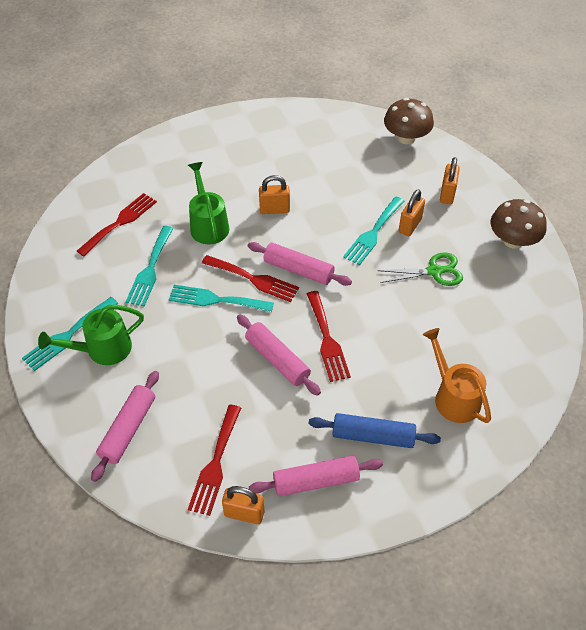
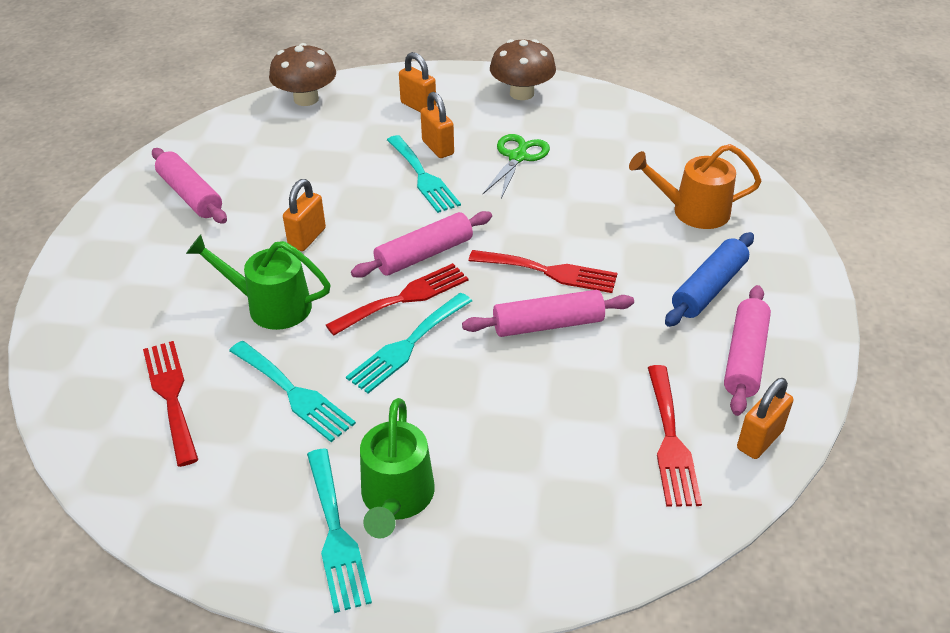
camera: 60 degrees left, 10 degrees down
pink rolling pin [91,371,159,482] -> pink rolling pin moved to [152,148,227,224]
red fork [188,405,241,516] -> red fork turned 45 degrees clockwise [648,365,702,507]

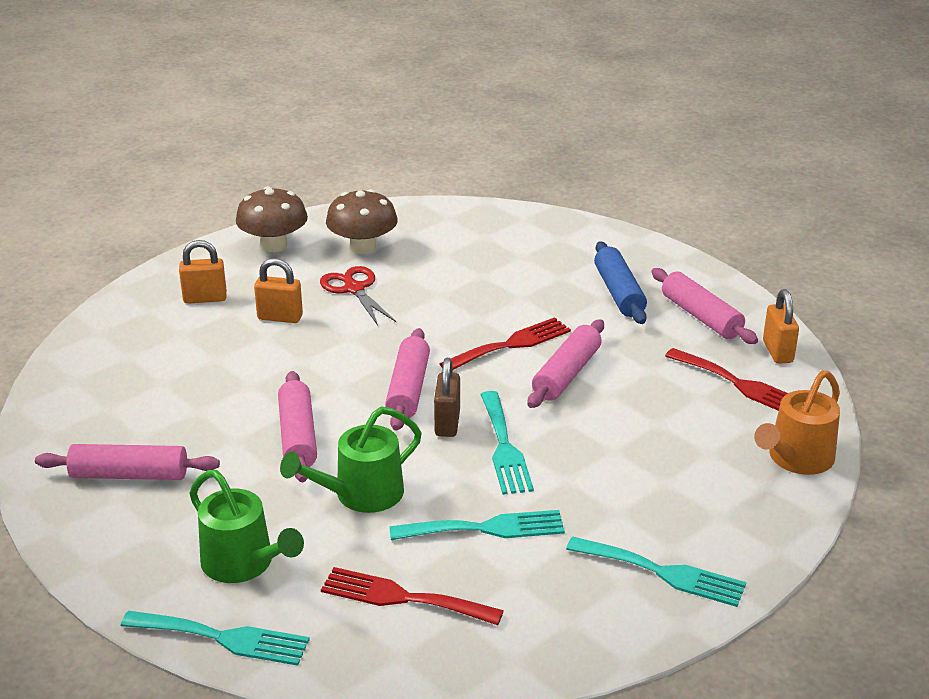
camera: 50 degrees left, 10 degrees down
brown mushroom [269,43,336,106] -> brown mushroom moved to [326,189,398,254]
orange padlock [283,179,326,251] -> pink rolling pin [278,371,317,482]
red fork [326,263,469,336] -> brown padlock [434,358,460,437]
green watering can [360,398,435,539] -> green watering can moved to [189,470,304,583]
turquoise fork [387,135,461,213] -> turquoise fork moved to [121,611,310,666]
green scissors [483,134,550,199] -> red scissors [320,266,396,326]
orange watering can [629,144,761,229] -> orange watering can moved to [754,370,840,475]

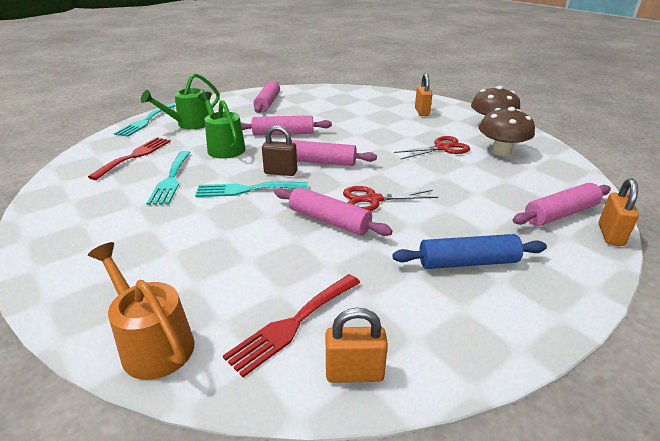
camera: 95 degrees right, 0 degrees up
orange padlock [254,258,303,323] -> orange padlock moved to [598,179,639,246]
red fork [440,317,571,370] -> red scissors [343,186,438,211]
turquoise fork [566,536,746,607] -> none
pink rolling pin [651,268,758,344] -> pink rolling pin moved to [513,183,611,226]

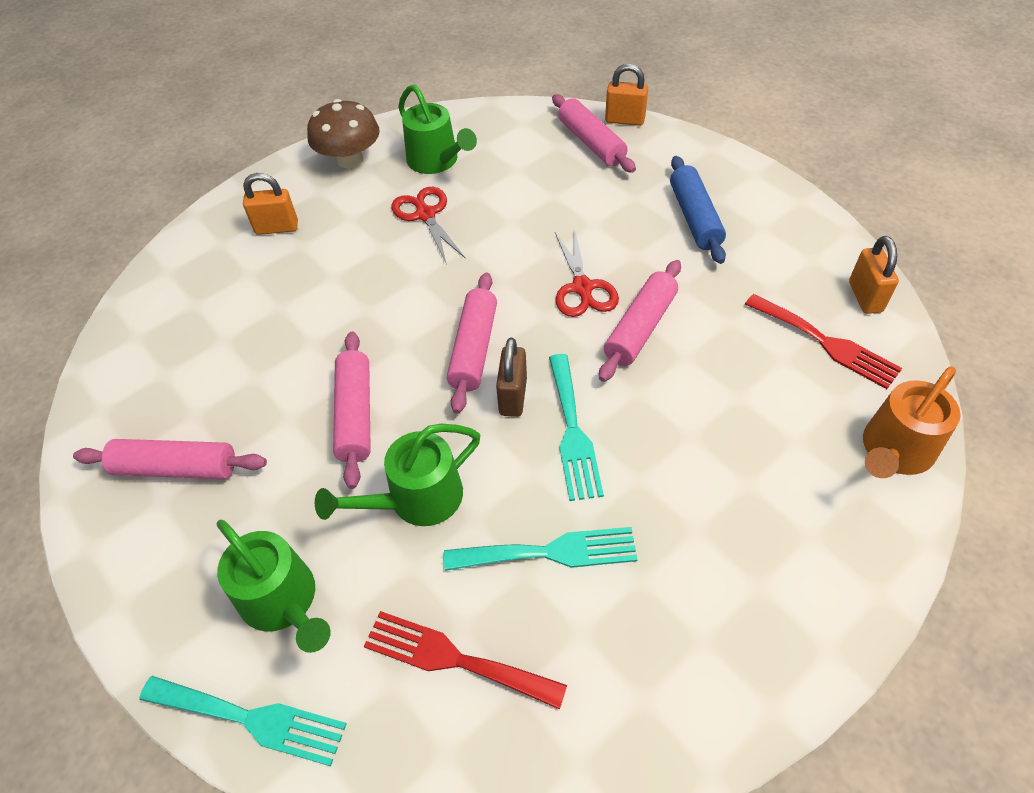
camera: 90 degrees left, 20 degrees up
brown mushroom [479,107,535,156] -> green watering can [398,84,477,174]

